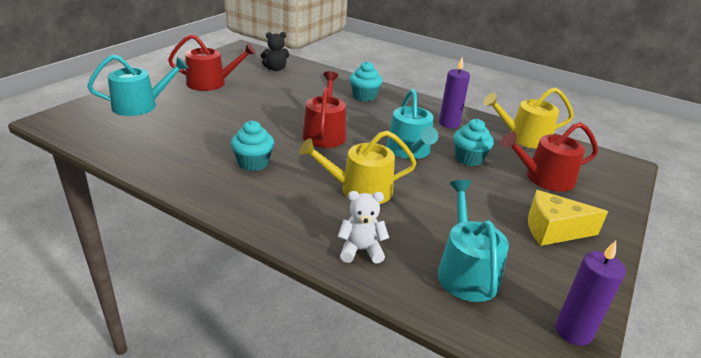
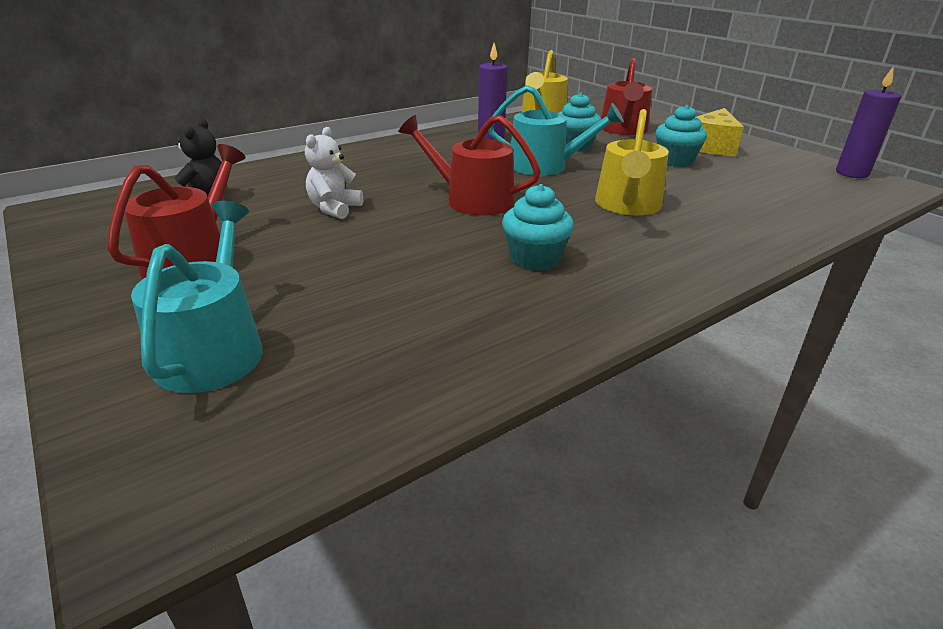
camera: 65 degrees left, 0 degrees up
white teddy bear [337,191,389,264] -> white teddy bear moved to [305,127,364,219]
turquoise cupcake [349,61,382,101] -> turquoise cupcake moved to [656,105,707,167]
turquoise watering can [437,180,509,302] -> none

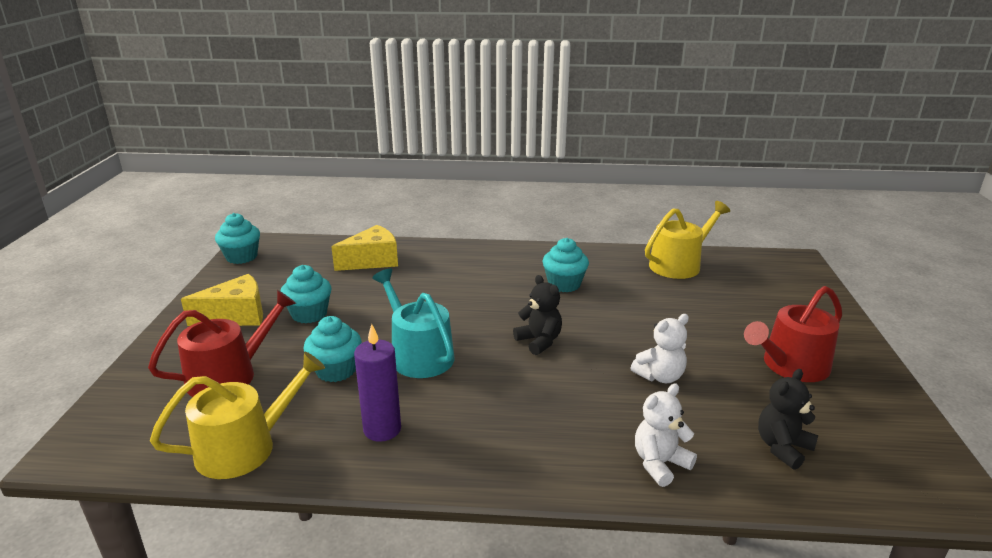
camera: 140 degrees left, 5 degrees down
turquoise watering can [131,201,263,393] -> none
red watering can [398,115,541,216] -> black teddy bear [513,275,562,355]
yellow watering can [595,109,669,215] -> yellow watering can moved to [645,201,730,279]
purple candle [836,67,901,178] -> turquoise cupcake [215,213,260,264]
none -> yellow cheese [331,225,398,271]
none -> white teddy bear [635,384,697,487]

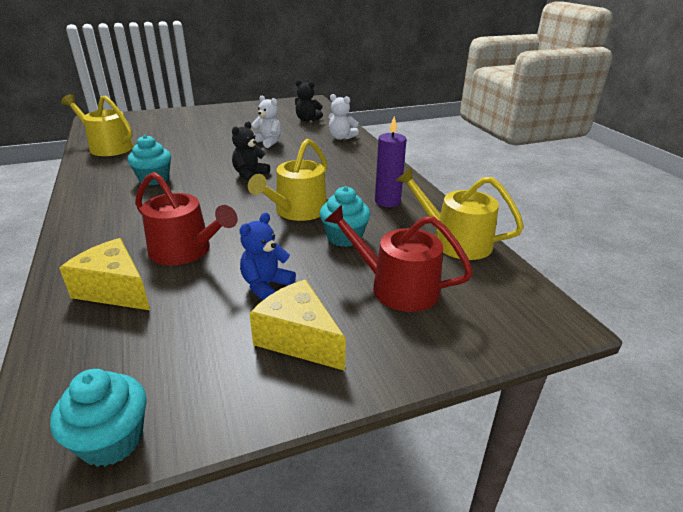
camera: 115 degrees left, 5 degrees up
turquoise cupcake [281,265,331,323] -> blue teddy bear [240,213,296,301]
turquoise watering can [372,269,454,378] -> yellow watering can [248,139,327,221]
red watering can [744,286,842,382] -> red watering can moved to [135,172,238,265]

